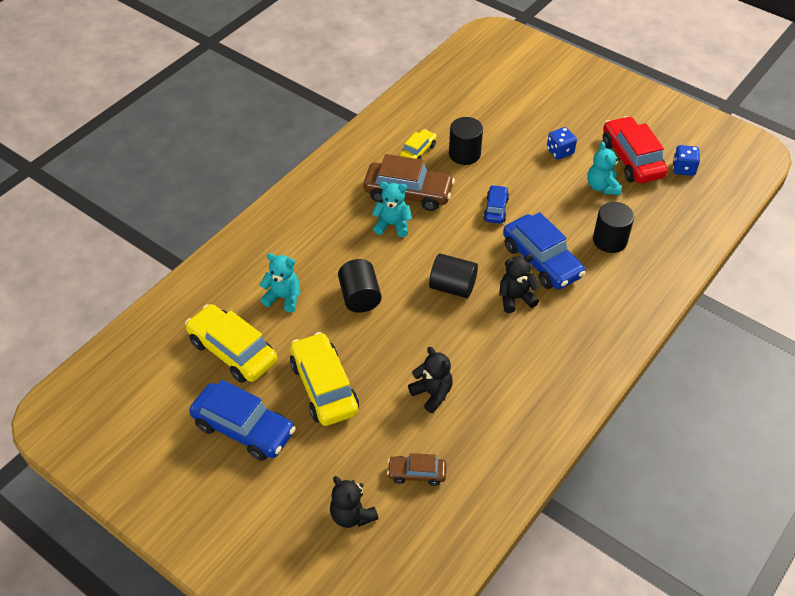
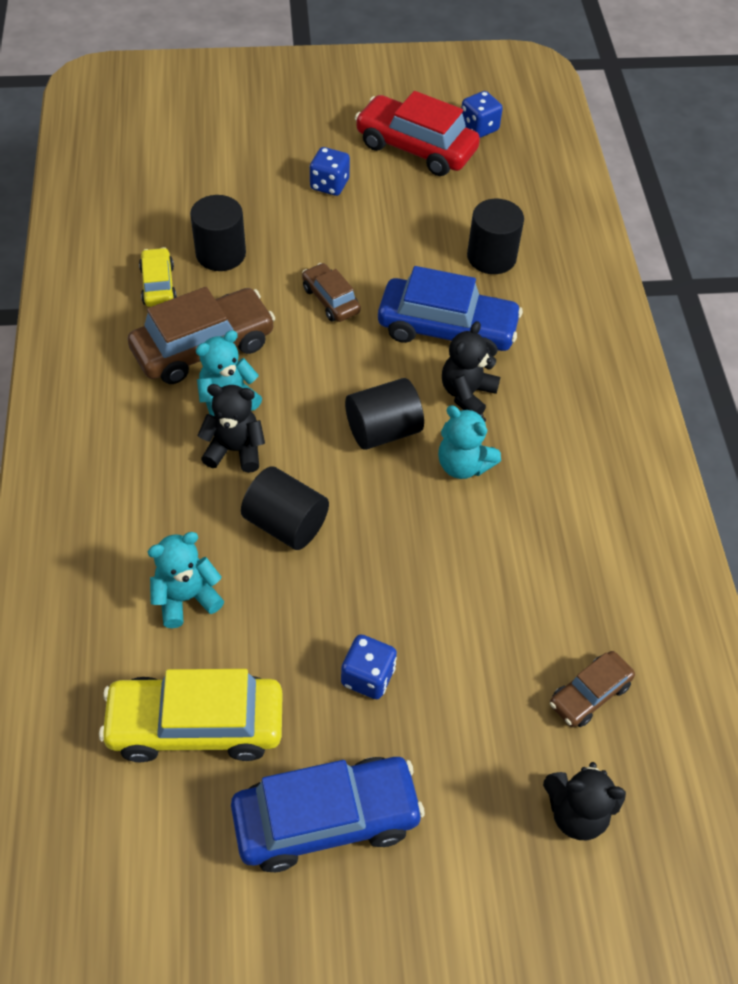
camera: 45 degrees left, 5 degrees up
yellow car [290,332,359,426] -> blue dice [341,634,397,699]
black teddy bear [408,347,453,413] -> black teddy bear moved to [197,384,265,473]
blue car [483,185,509,224] -> brown car [302,263,361,322]
turquoise teddy bear [587,142,622,195] -> turquoise teddy bear moved to [438,405,501,479]

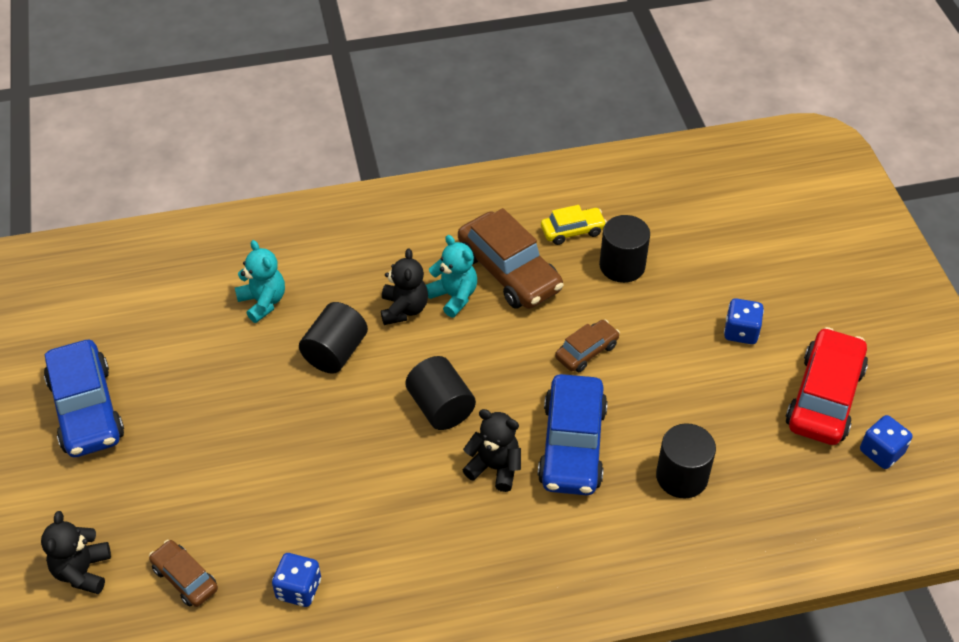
camera: 85 degrees right, 5 degrees down
yellow car [99,669,283,762] -> none
blue dice [341,634,397,699] -> blue dice moved to [272,553,321,607]
turquoise teddy bear [438,405,501,479] -> none

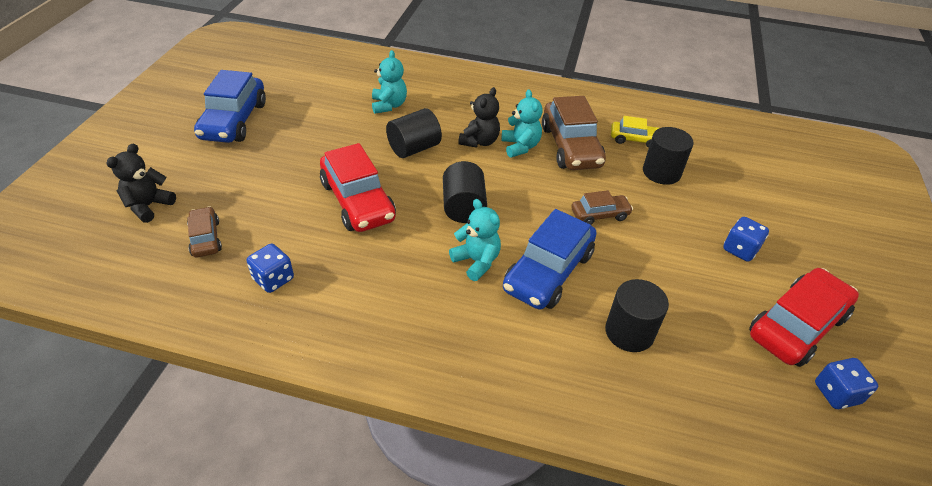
camera: 25 degrees right, 5 degrees down
black teddy bear [463,409,521,492] -> turquoise teddy bear [449,199,501,281]
none -> red car [320,143,396,232]

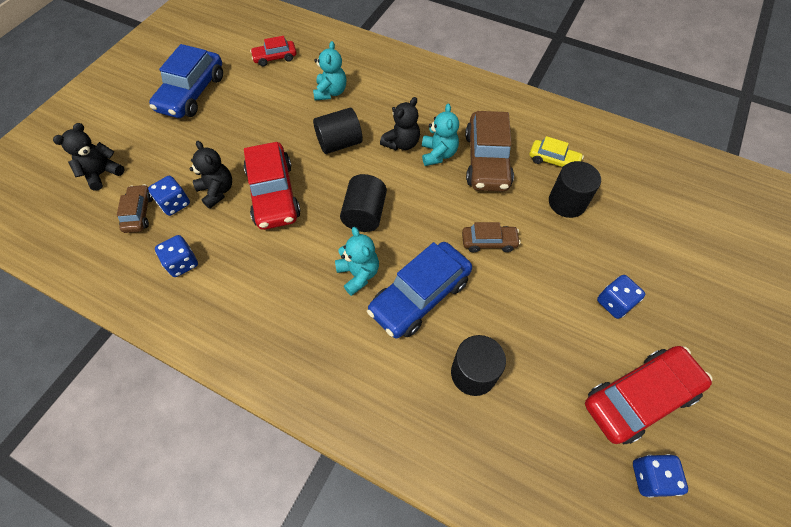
camera: 15 degrees right, 15 degrees up
none -> blue dice [148,176,190,216]
none -> black teddy bear [190,141,232,209]
none -> red car [250,36,296,66]

